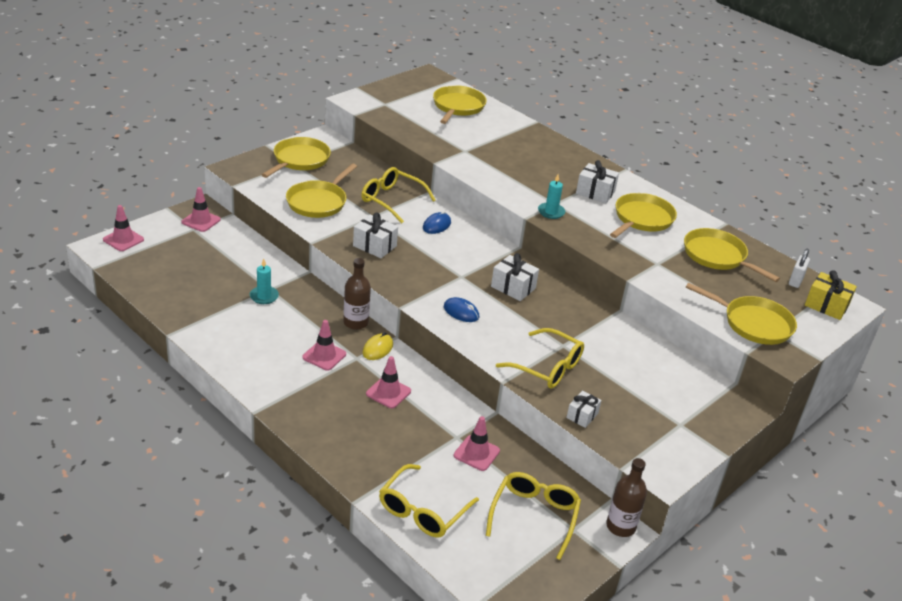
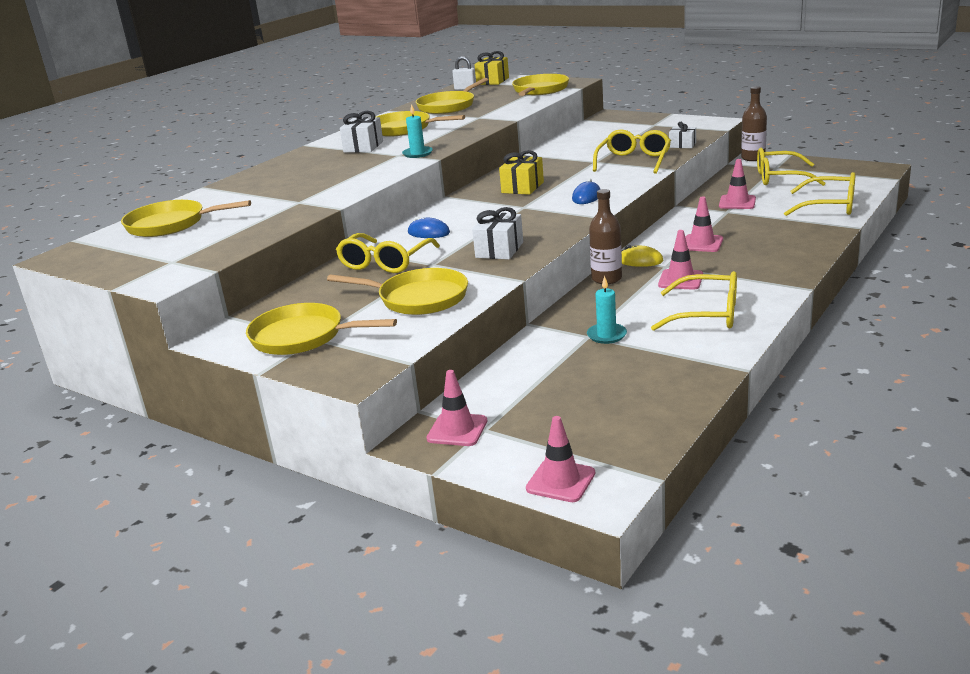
camera: 95 degrees left, 10 degrees down
white gift [491,253,539,301] -> yellow gift [499,150,544,195]
none -> yellow glasses [651,271,737,331]

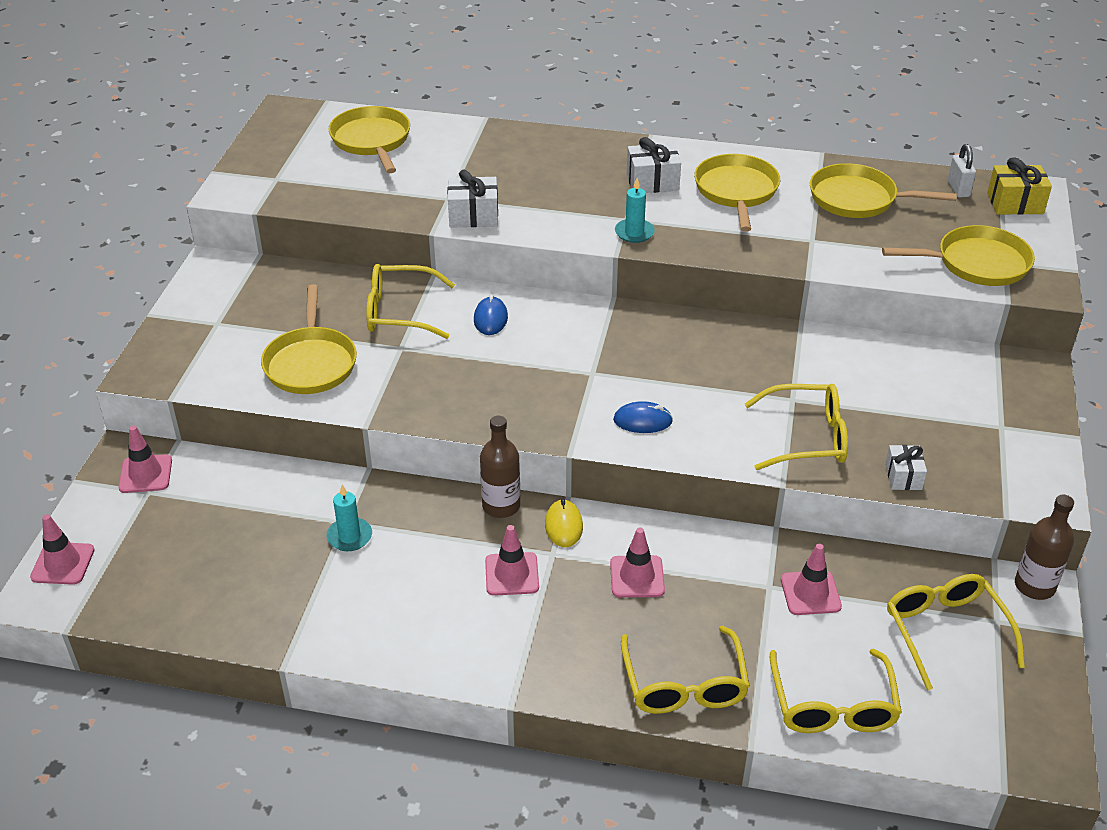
camera: 65 degrees right, 15 degrees up
yellow pan [246,303,397,355] -> none
white gift [472,207,523,260] -> white gift moved to [447,170,498,228]
yellow gift [499,150,544,195] -> none
yellow glasses [651,271,737,331] -> yellow glasses moved to [621,626,750,714]

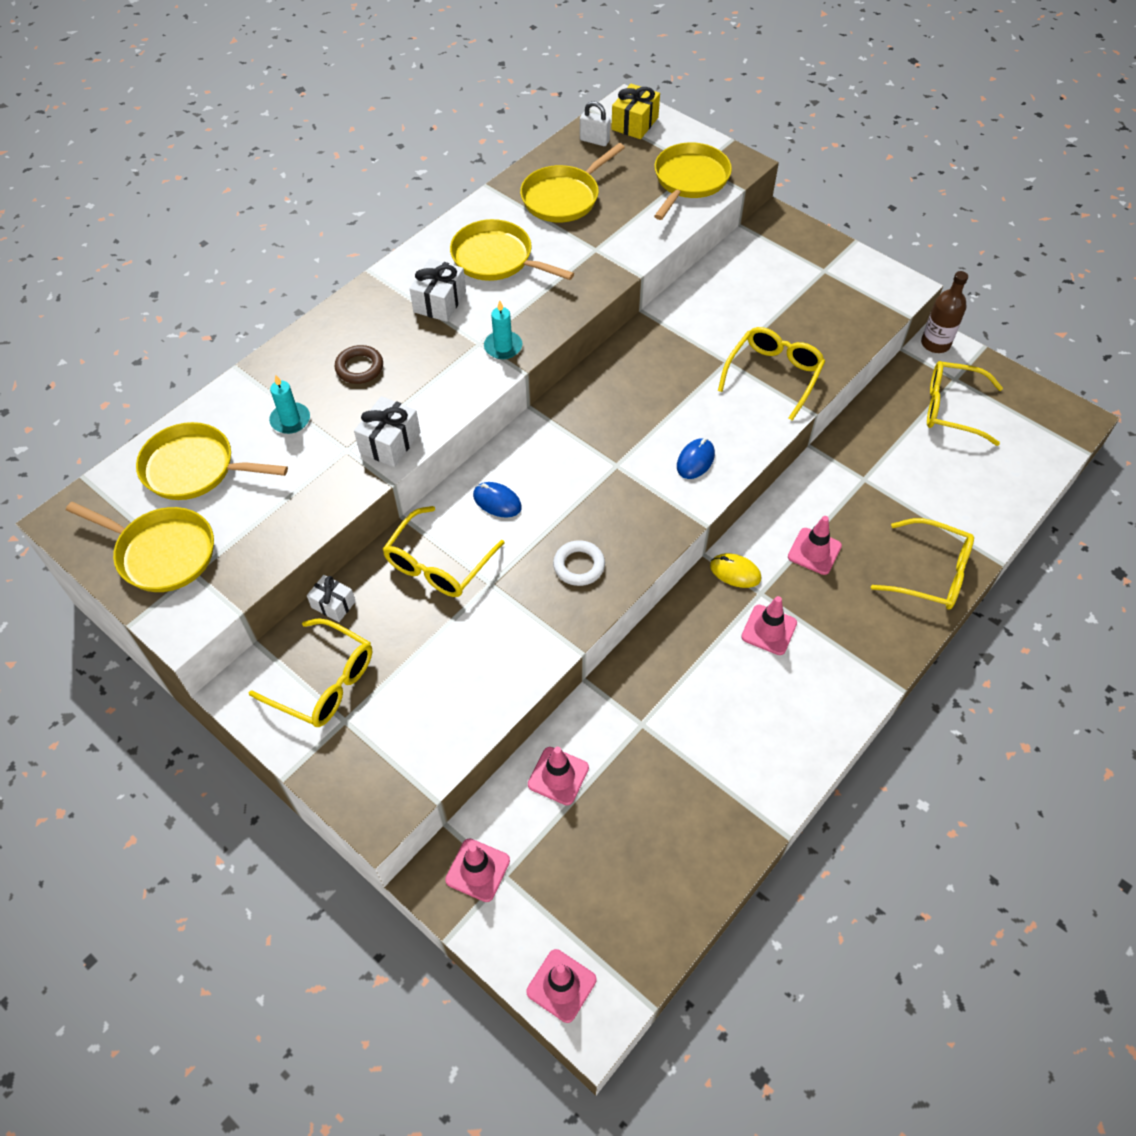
camera: 60 degrees left, 15 degrees up
yellow pan [261,284,357,394] -> yellow pan moved to [66,502,214,592]
turquoise candle [326,484,372,551] -> turquoise candle moved to [269,375,310,434]
brown bottle [480,416,520,518] -> none
yellow glasses [770,649,902,733] -> yellow glasses moved to [249,618,372,727]
pink traffic cone [781,544,842,615] -> pink traffic cone moved to [528,747,589,805]
white gift [885,445,927,490] -> white gift moved to [307,575,356,622]
none -> brown ring [335,345,383,384]
none -> white ring [553,540,605,586]

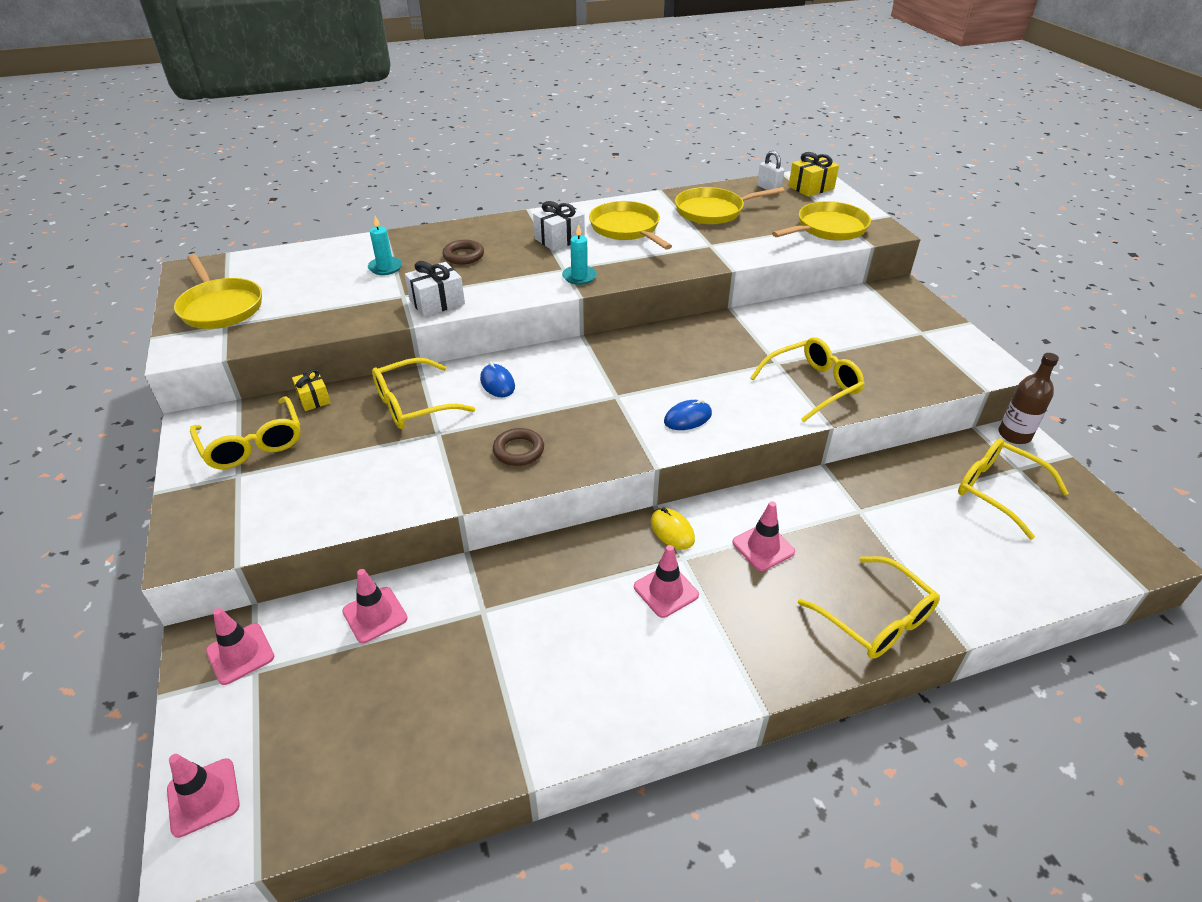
camera: 30 degrees right, 15 degrees down
yellow pan [136,422,288,500] -> none
white gift [307,575,356,622] -> yellow gift [292,369,331,411]
white ring [553,540,605,586] -> brown ring [493,428,544,466]

